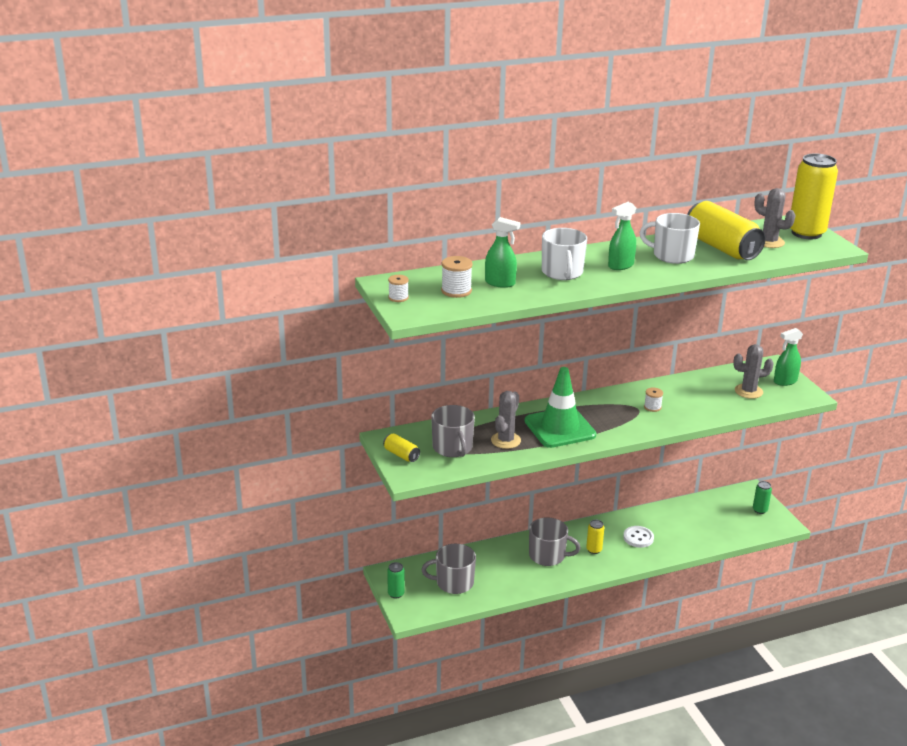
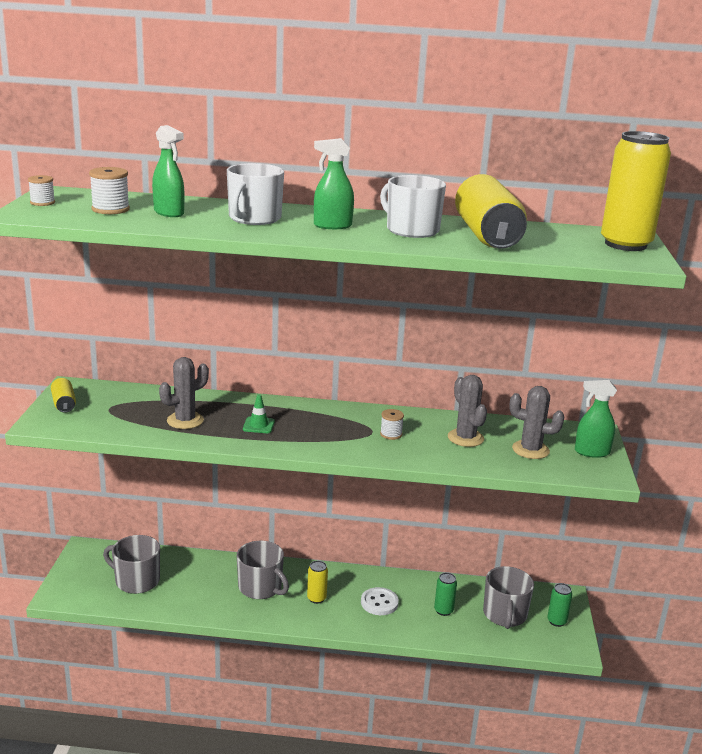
camera: 25 degrees right, 5 degrees down
green can [387,562,405,599] -> green can moved to [434,572,457,616]
grey mug [431,405,475,457] -> grey mug moved to [483,566,534,629]
green traffic cone [525,367,596,448] -> green traffic cone [243,394,275,433], size x0.40
grey cactus [754,188,796,248] -> grey cactus moved to [448,375,487,447]

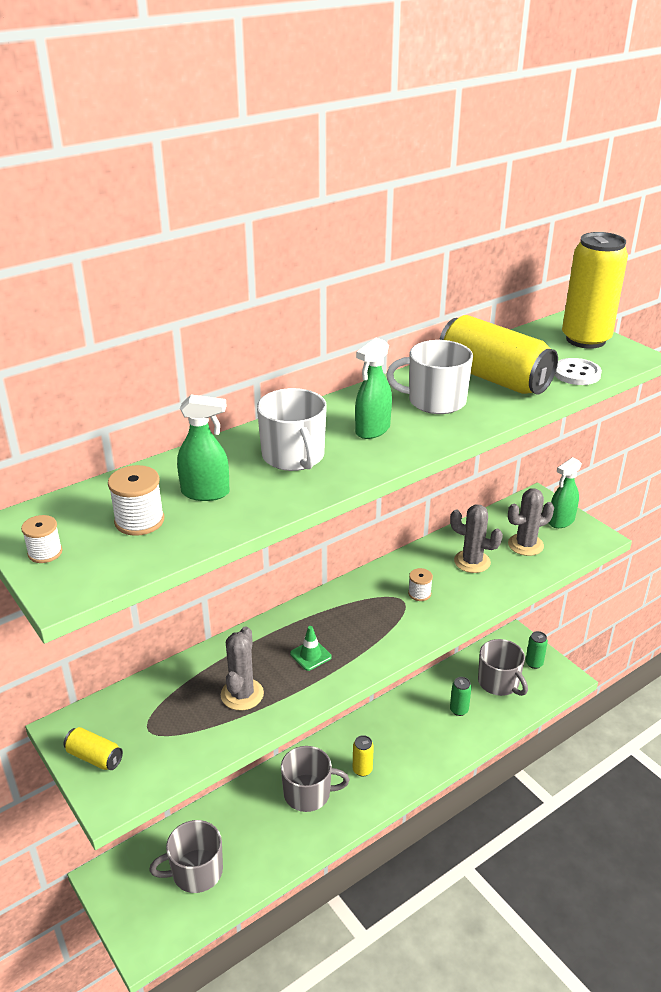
camera: 40 degrees left, 10 degrees up
white button [361,587,399,615] -> white button moved to [555,358,602,385]

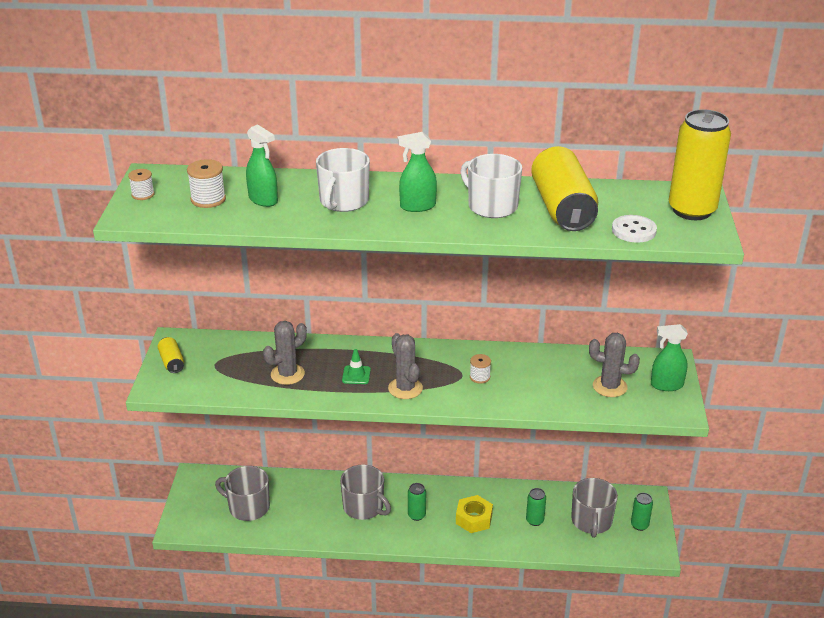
camera: 40 degrees right, 0 degrees up
yellow can [353,735,374,777] -> green can [408,483,426,521]
grey cactus [450,505,503,573] -> grey cactus moved to [388,333,423,399]
none -> yellow nut [456,495,493,533]

